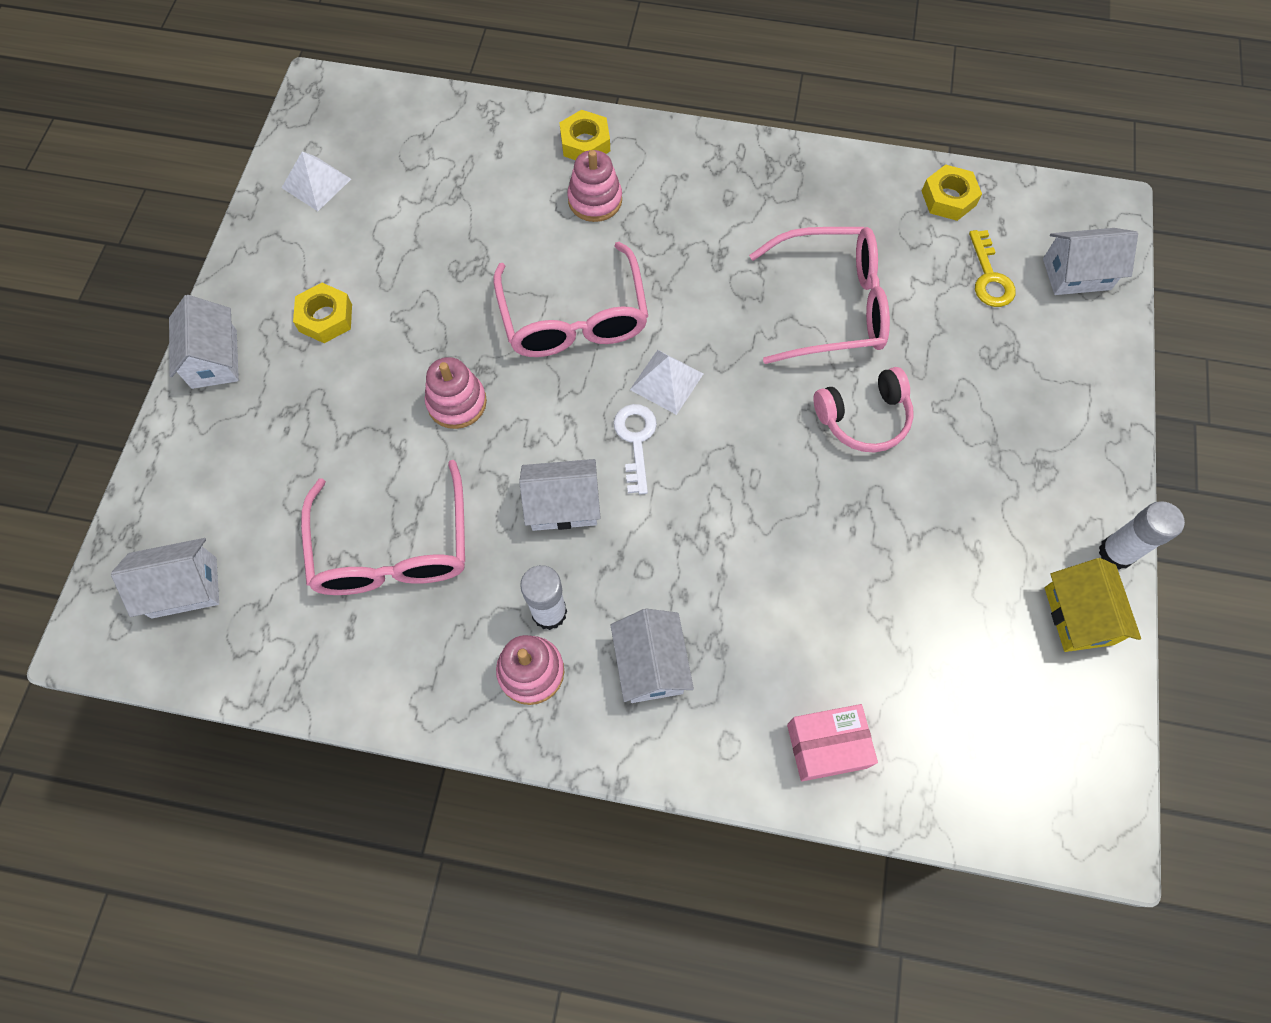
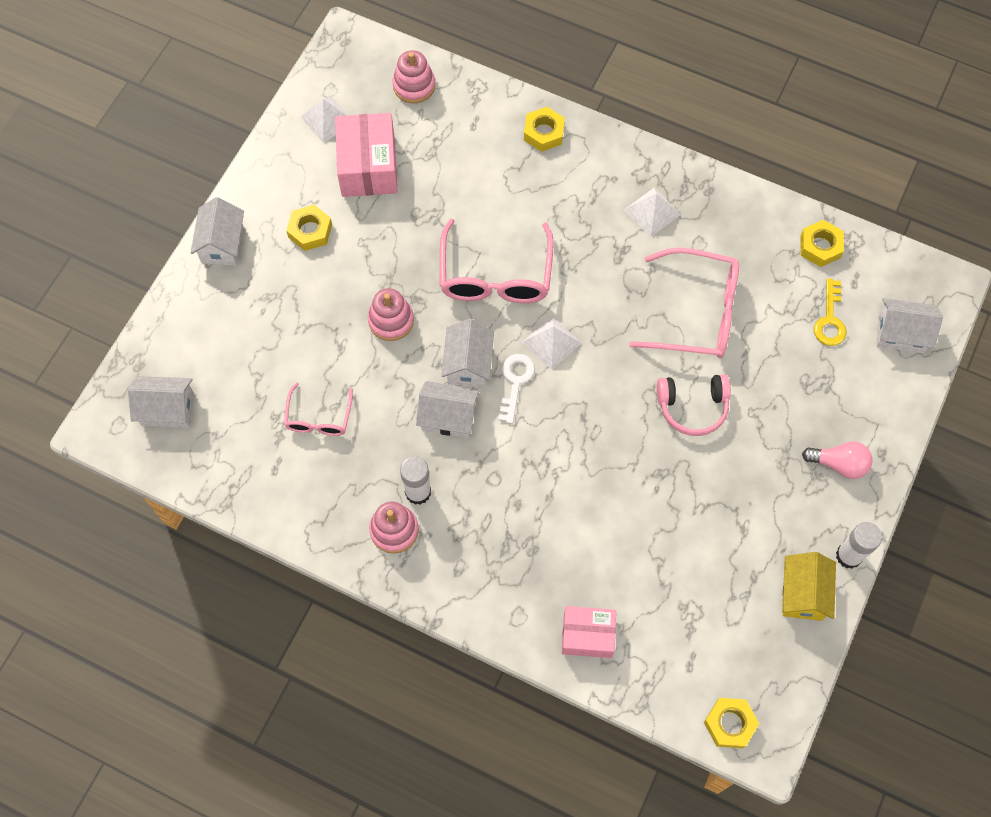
camera: 15 degrees right, 0 degrees up
pink glasses [301,460,465,595] -> pink glasses [284,382,353,436], size x0.55
pink stacking toy [567,150,622,222] -> pink stacking toy moved to [393,50,435,103]
white house [611,609,694,703] -> white house moved to [441,319,494,387]
none -> pink box [335,113,398,197]
none -> white pyramid [624,188,681,237]
none -> yellow nut [704,698,759,748]
none -> pink light bulb [802,441,872,479]

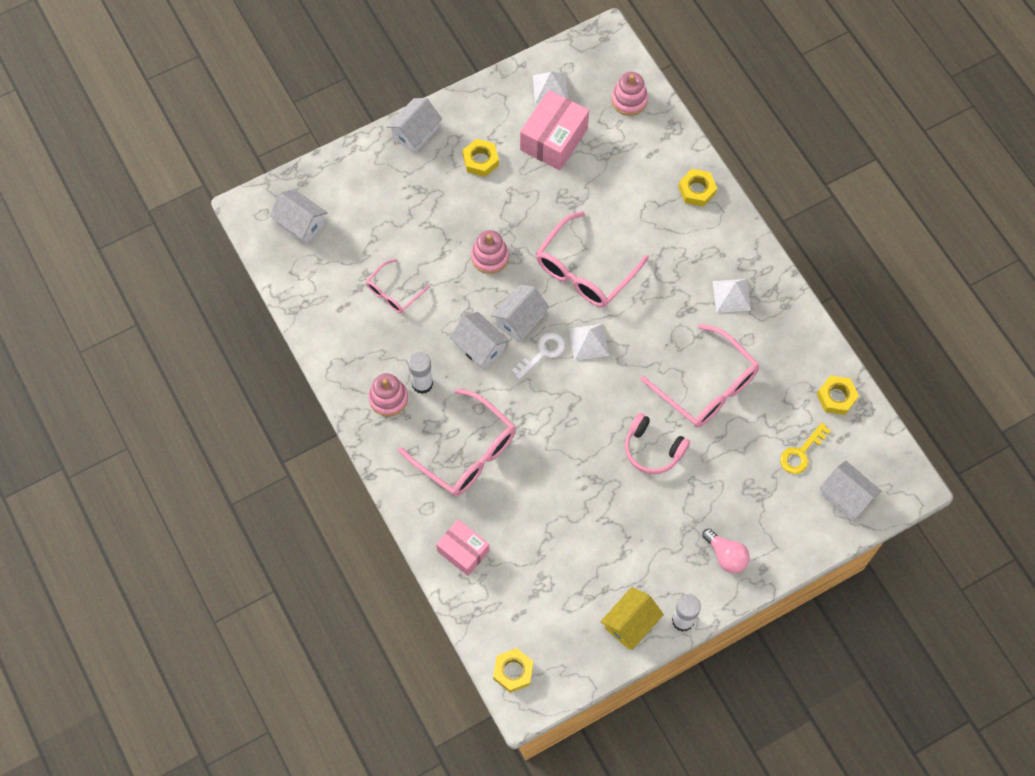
camera: 35 degrees right, 0 degrees up
none -> pink glasses [398,389,516,496]

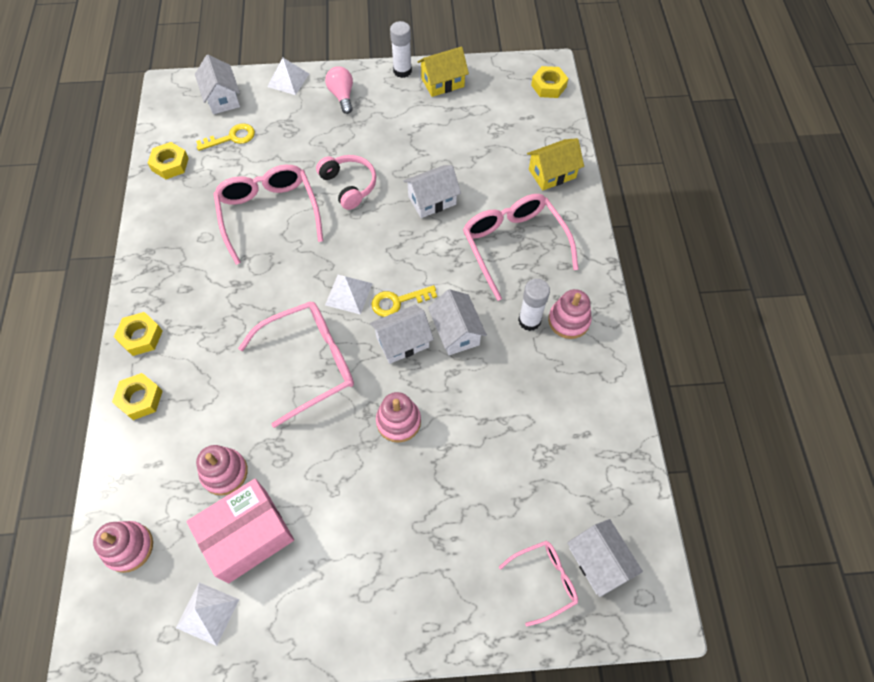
camera: 155 degrees left, 5 degrees down
pink glasses [366,259,430,313] -> pink glasses moved to [499,541,578,626]
white house [386,98,442,154] -> white house moved to [404,165,461,218]
pink box [436,519,490,576] -> yellow house [527,138,584,191]
yellow nut [462,139,499,177] -> yellow nut moved to [114,312,163,356]
white key [512,333,565,380] -> yellow key [371,285,437,317]
white pyramid [712,279,751,313] -> white pyramid moved to [267,58,309,95]
none -> pink stacking toy [196,445,248,496]

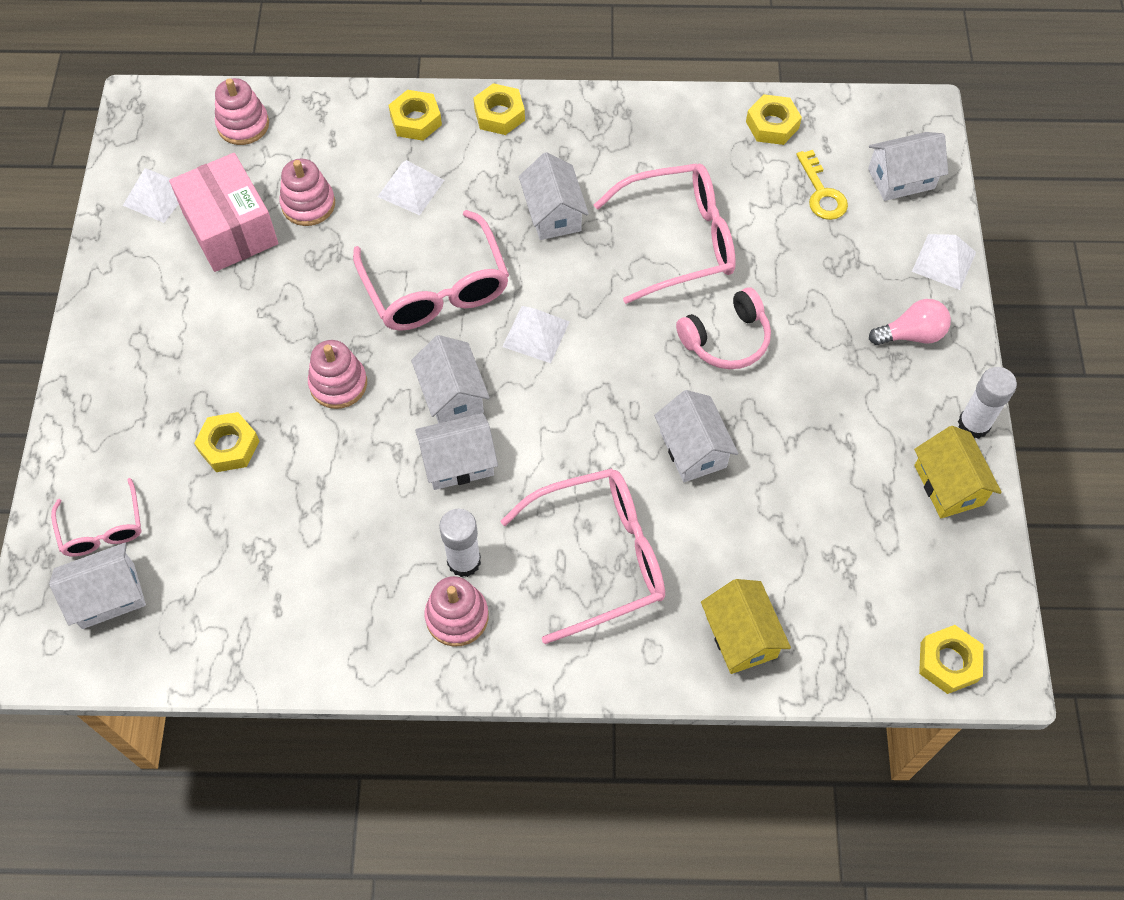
camera: 95 degrees right, 0 degrees up
yellow key [371,285,437,317] -> none
none -> yellow nut [194,412,260,472]
none -> white pyramid [378,160,444,215]
none -> white house [519,152,589,240]

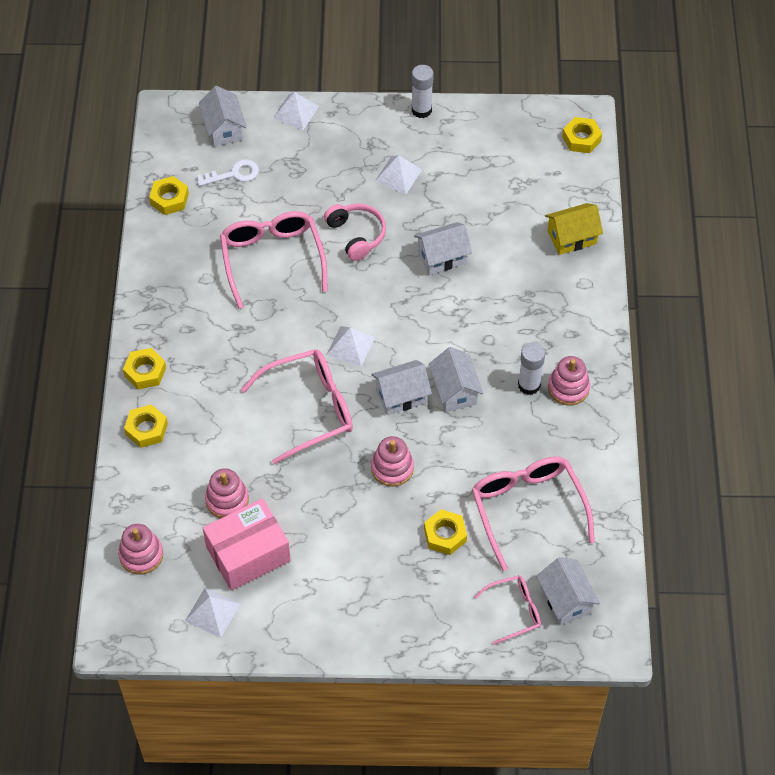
camera: 90 degrees left, 5 degrees down
white pyramid [378,160,444,215] -> white pyramid moved to [375,155,422,194]
pink glasses [500,468,665,644] -> pink glasses moved to [472,456,595,571]
white house [519,152,589,240] -> none
yellow key [796,150,848,220] -> white key [197,159,259,186]
pink light bulb [869,299,951,345] -> none
yellow house [914,426,1002,518] -> none

